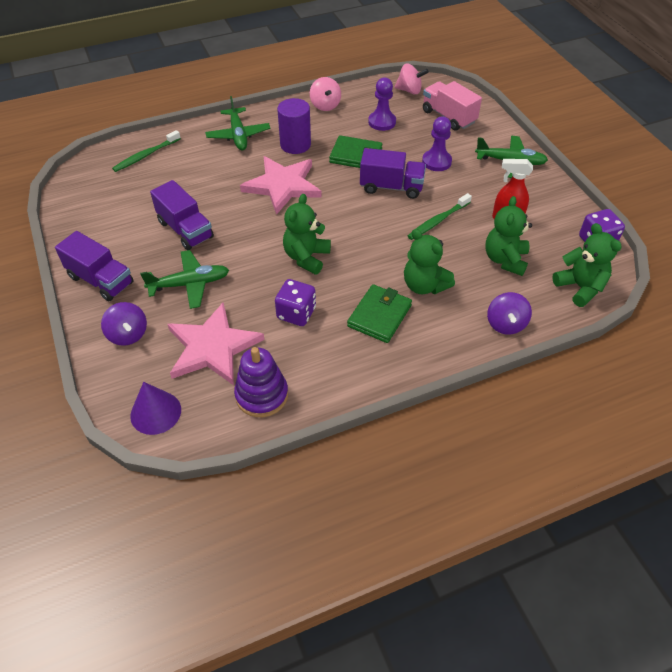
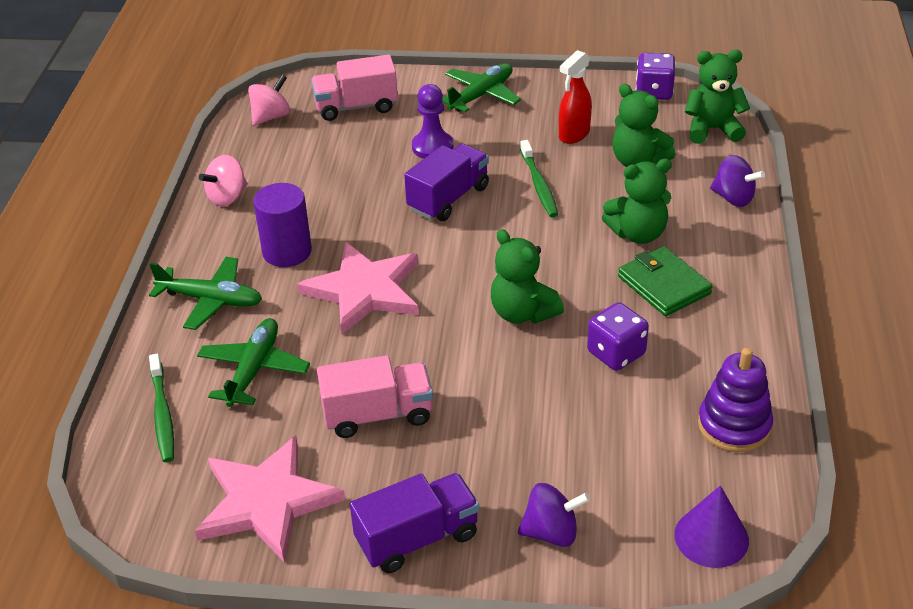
camera: 60 degrees left, 10 degrees down
green plane [140,250,229,309] -> green plane moved to [197,318,310,407]
purple truck [150,180,214,250] -> pink truck [317,355,433,438]
pink star [168,302,264,385] -> pink star moved to [195,436,345,562]
pink spinning top [310,77,341,111] -> pink spinning top turned 120 degrees clockwise [199,155,248,206]
green wallet [329,135,383,168] -> none
purple pawn [368,77,396,131] -> none

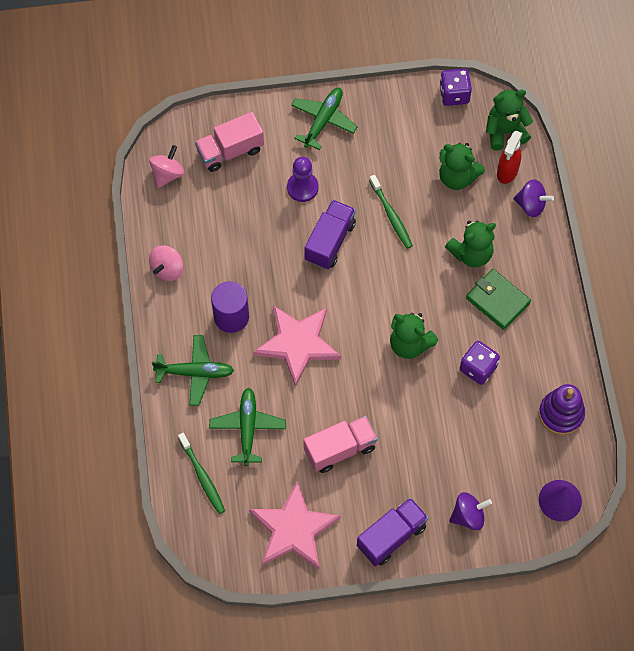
camera: 15 degrees left, 25 degrees up
red spray bottle [559,50,592,144] -> red spray bottle moved to [497,131,523,184]

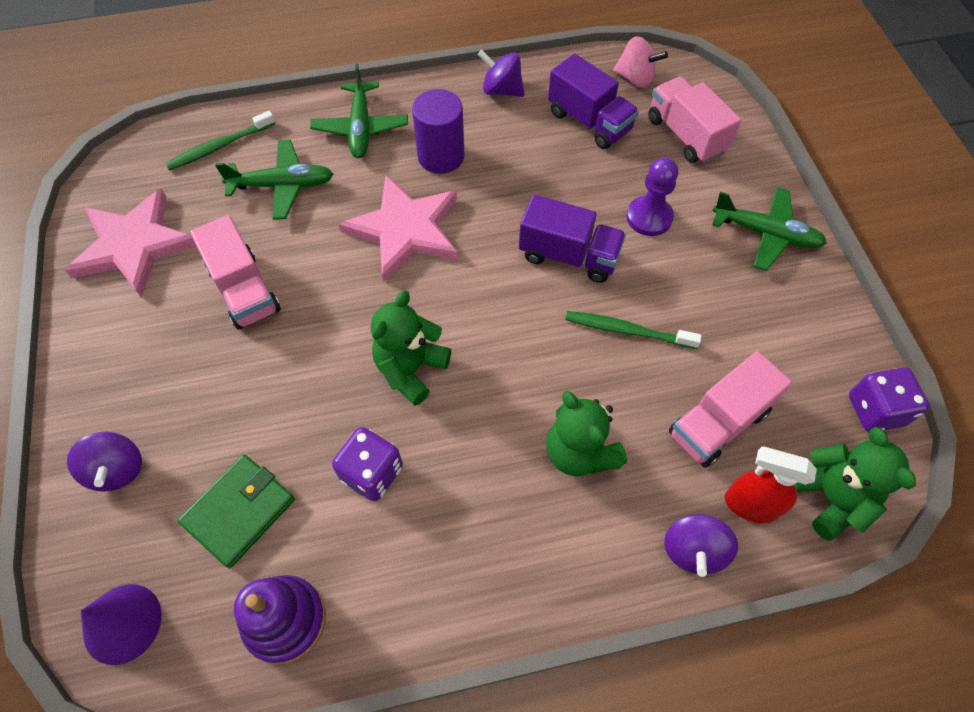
camera: 85 degrees right, 5 degrees down
pink spinning top [149,245,184,281] -> purple spinning top [478,50,524,97]
purple truck [357,497,429,566] -> purple truck moved to [548,54,639,149]
green toothbrush [369,175,413,249] -> green toothbrush turned 45 degrees clockwise [565,311,702,349]
green teddy bear [439,143,485,190] -> pink truck [669,351,792,468]
green wallet [466,269,531,330] -> green wallet moved to [178,454,295,568]

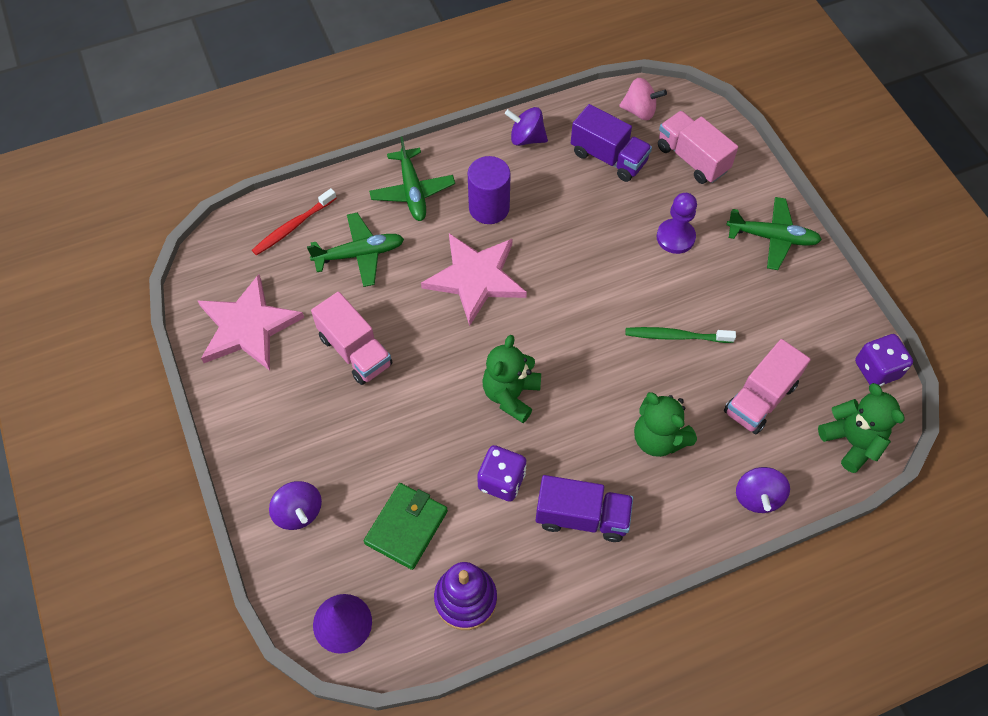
camera: 10 degrees left, 0 degrees up
green toothbrush [165,111,275,171] -> red toothbrush [252,188,337,256]
purple truck [519,194,626,283] -> purple truck moved to [536,475,633,542]
red spray bottle [725,446,817,523] -> none

